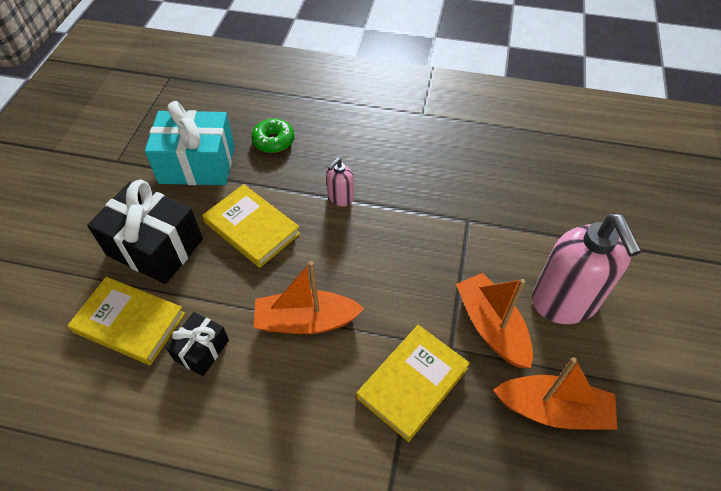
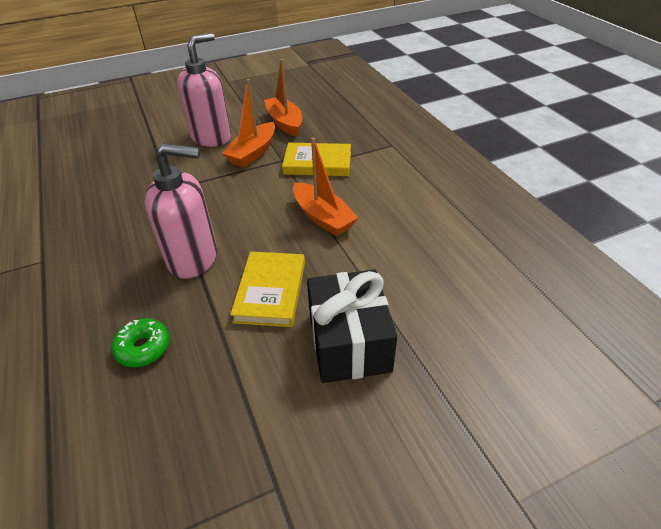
camera: 125 degrees left, 10 degrees down
yellow book [67,277,185,365] -> none
turquoise gift [145,101,235,185] -> none
black gift [166,312,229,376] -> none
pink soap dispenser [326,158,354,206] -> pink soap dispenser [144,143,217,279], size x2.18

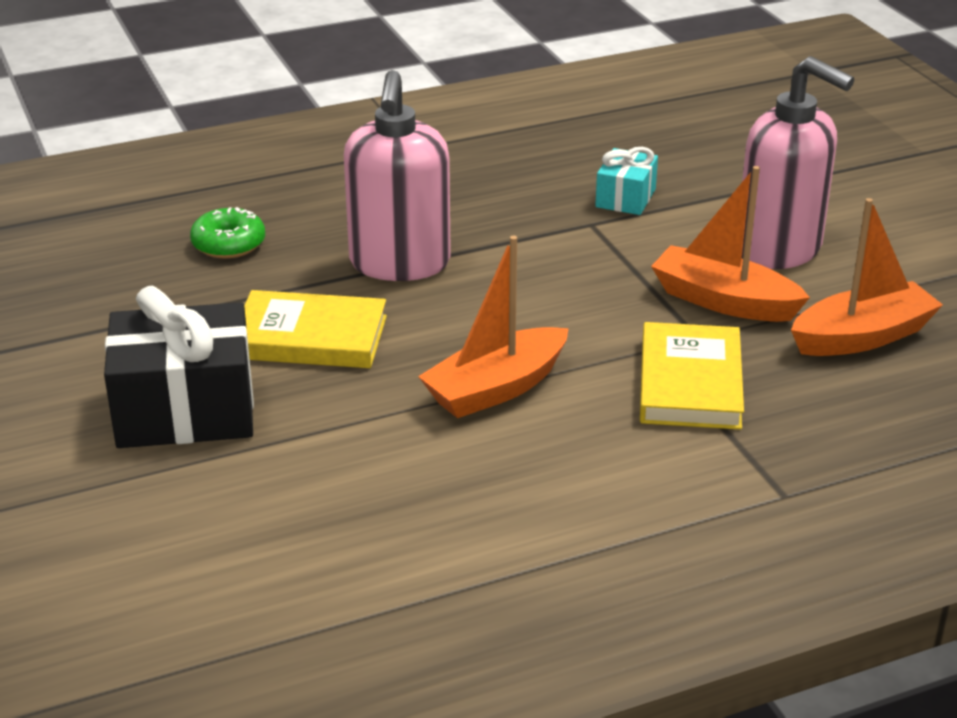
camera: 90 degrees right, 10 degrees down
none -> turquoise gift [595,147,658,215]

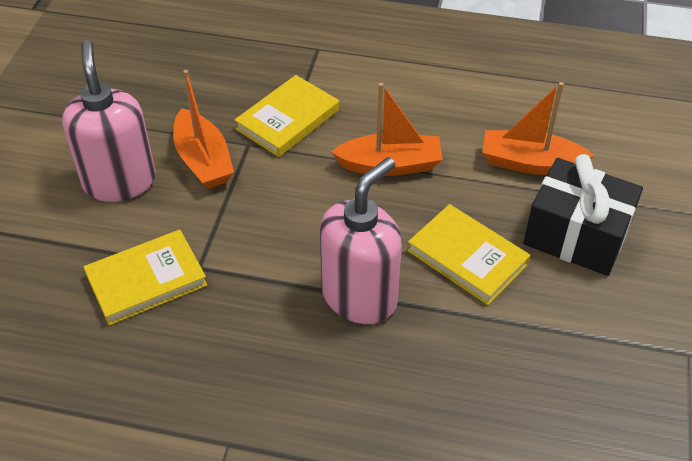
camera: 145 degrees left, 15 degrees up
green donut [190,207,265,258] -> none
turquoise gift [595,147,658,215] -> yellow book [83,230,207,326]
orange boat [791,198,943,356] -> orange boat moved to [482,82,594,175]

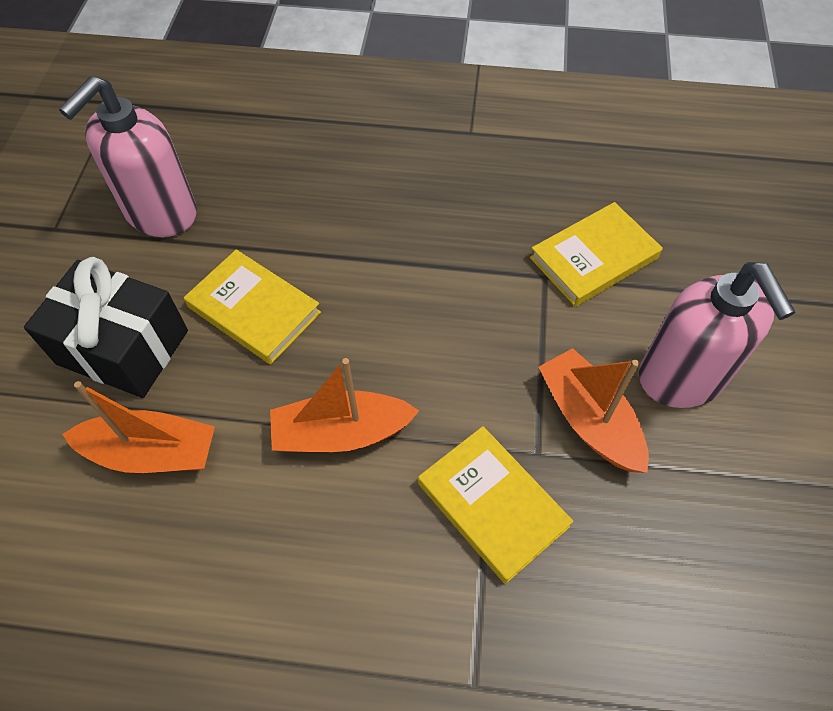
camera: 175 degrees right, 10 degrees up
yellow book [235,75,339,157] -> yellow book turned 75 degrees counterclockwise [418,426,573,584]
pink soap dispenser [320,157,402,324] -> pink soap dispenser moved to [59,76,197,237]

